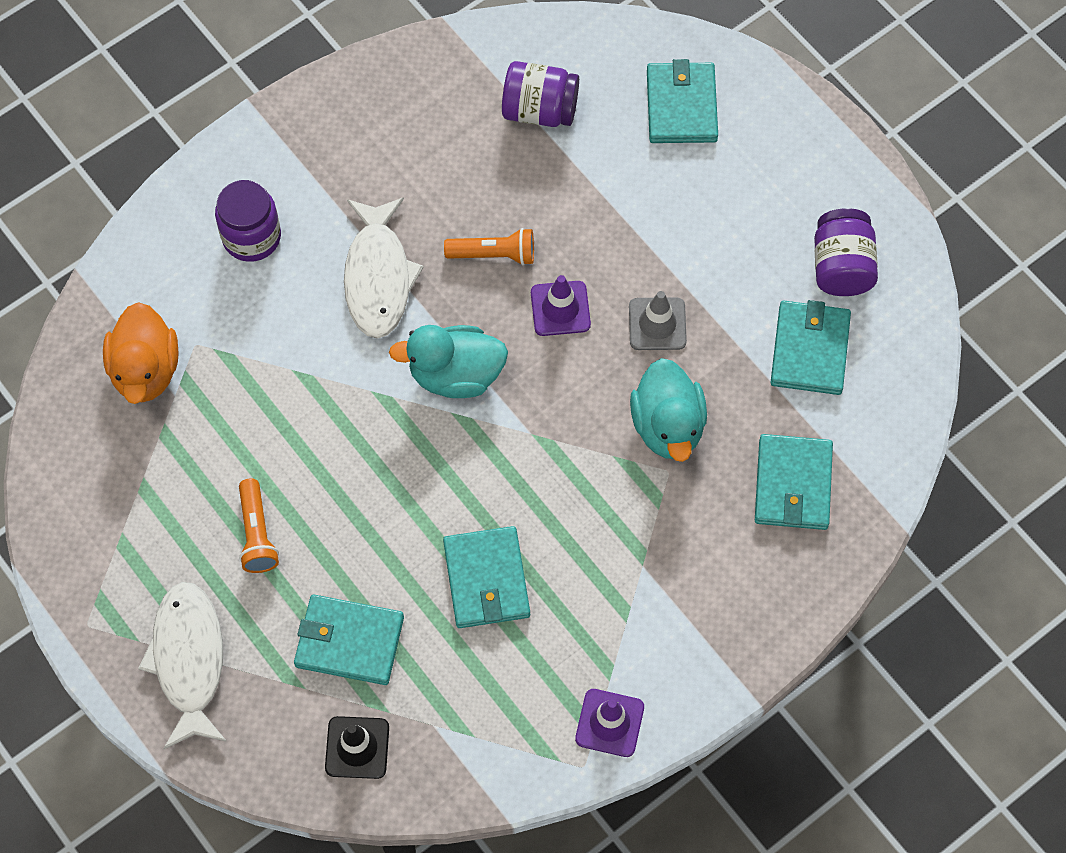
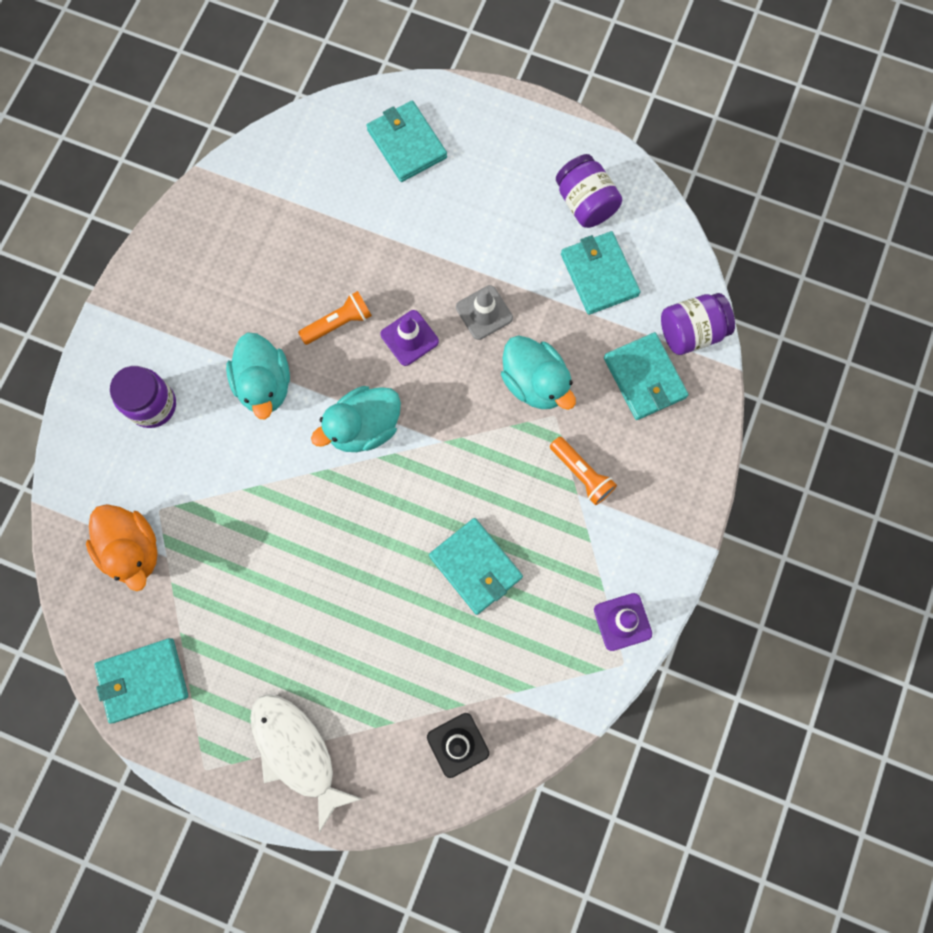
camera: 30 degrees left, 10 degrees up
orange flashlight [239,478,279,573] -> orange flashlight moved to [550,437,617,505]
turquoise wallet [294,594,404,685] -> turquoise wallet moved to [94,638,188,723]
white fish [344,197,424,339] -> turquoise duck [226,332,290,419]
purple jar [502,61,579,127] -> purple jar moved to [661,293,735,355]

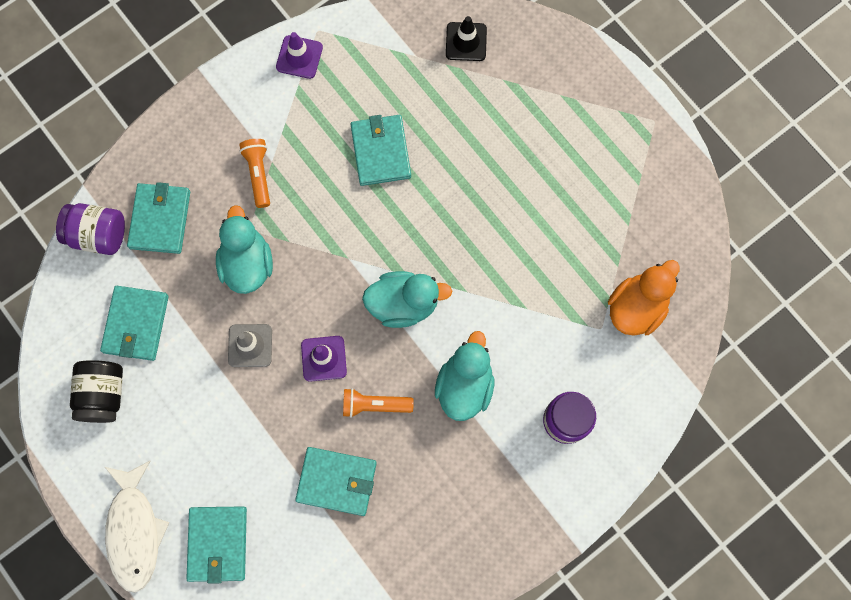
camera: 150 degrees left, 0 degrees up
orange duck [86,504,158,591] -> orange duck turned 45 degrees clockwise [608,260,680,336]
turquoise wallet [94,638,188,723] -> turquoise wallet moved to [295,447,377,516]
white fish [250,694,362,833] -> white fish moved to [105,461,170,593]
purple jar [556,154,622,228] -> black jar [70,360,123,423]

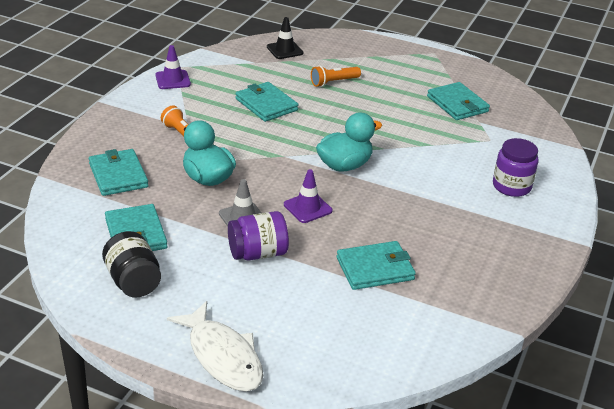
camera: 30 degrees left, 40 degrees down
purple jar [56,203,125,255] -> purple jar moved to [228,211,289,260]
turquoise wallet [186,506,247,584] -> turquoise wallet moved to [427,82,490,120]
orange flashlight [343,388,414,418] -> orange flashlight moved to [311,66,361,87]
turquoise duck [435,331,494,421] -> none
orange duck [608,260,680,336] -> none

